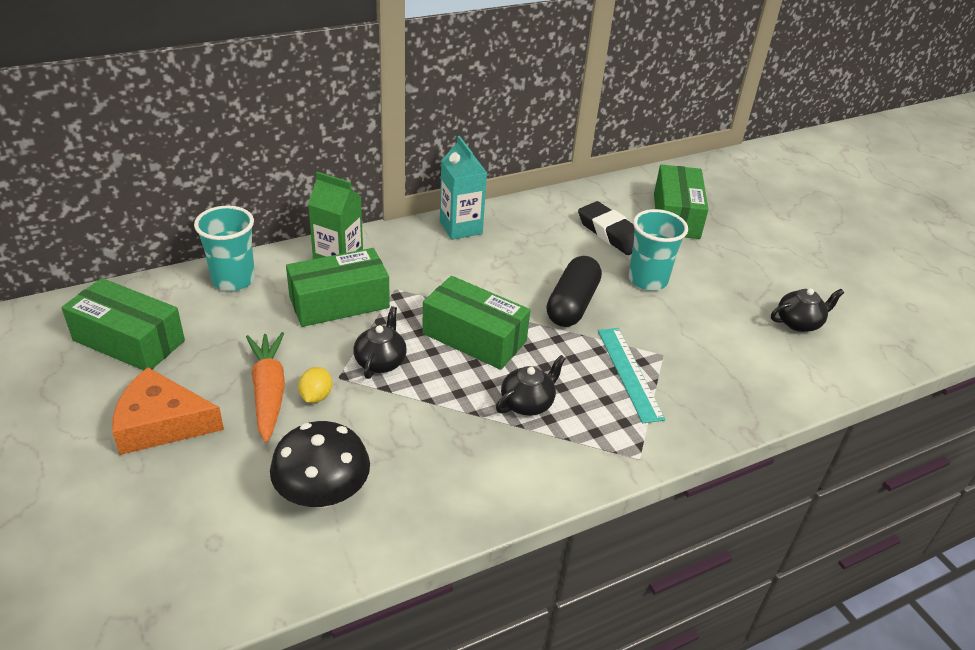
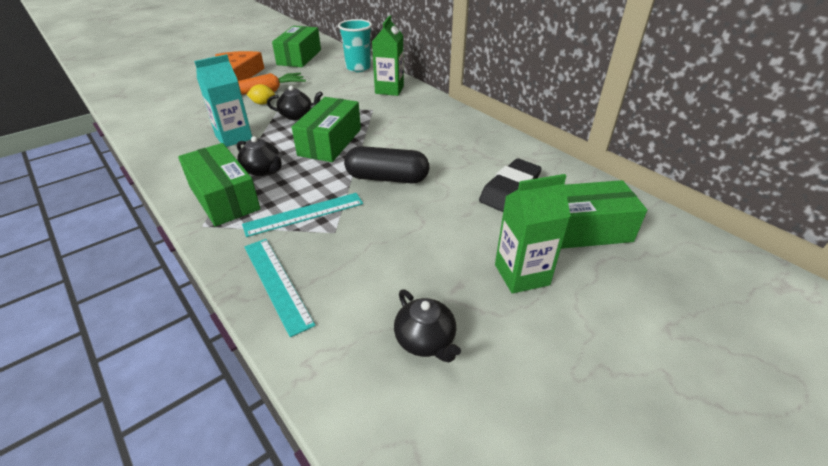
camera: 80 degrees right, 0 degrees up
black mushroom [270,421,370,508] -> none
green box [286,248,390,327] -> green box moved to [178,143,261,227]
turquoise carton [440,136,487,240] -> turquoise carton moved to [194,54,252,147]
turquoise cup [628,209,688,291] -> none
none -> turquoise ruler [244,239,316,337]
none -> green carton [495,174,571,294]

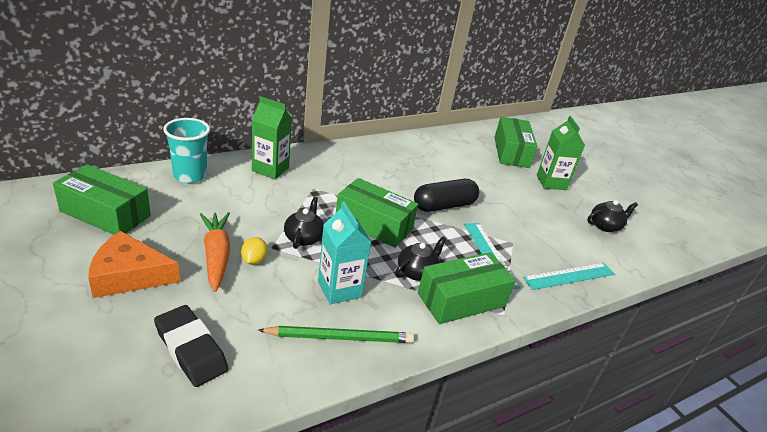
camera: 85 degrees left, 5 degrees down
black capsule [344,146,429,183] -> black capsule turned 45 degrees clockwise [414,179,479,212]
black eraser [479,158,542,212] -> black eraser moved to [154,305,228,387]
none -> green pencil [258,326,414,343]

